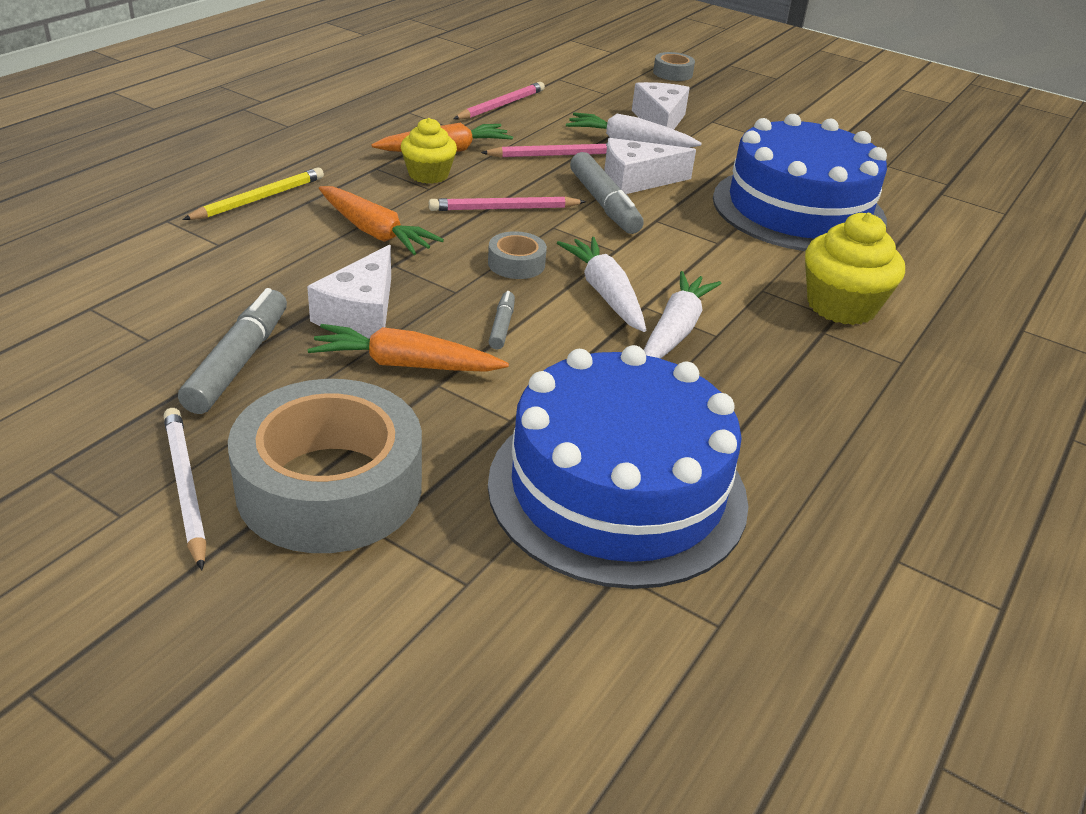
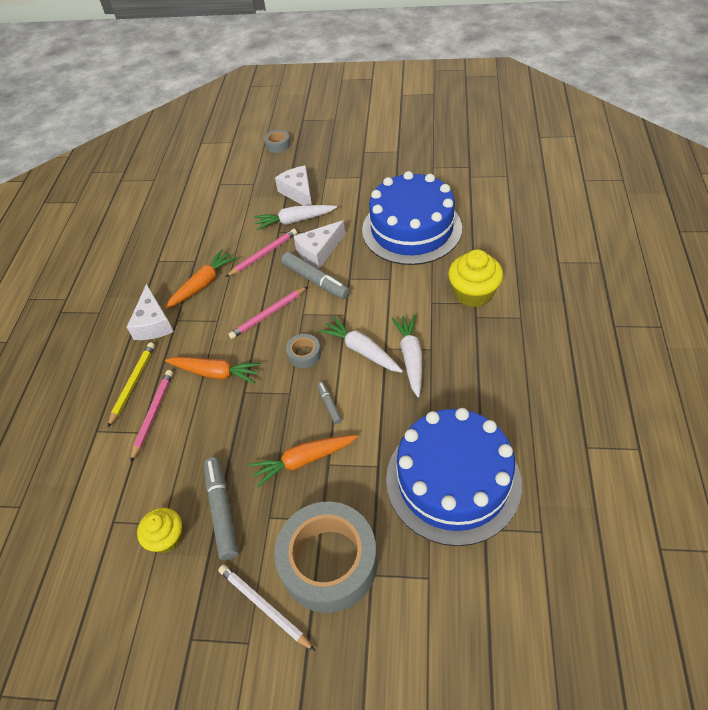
camera: 20 degrees left, 15 degrees up
white cheese [307,245,391,338] -> white cheese moved to [127,284,174,340]
yellow cupcake [401,118,457,184] -> yellow cupcake moved to [137,508,182,553]
pink pencil [453,82,545,120] -> pink pencil moved to [130,370,173,462]

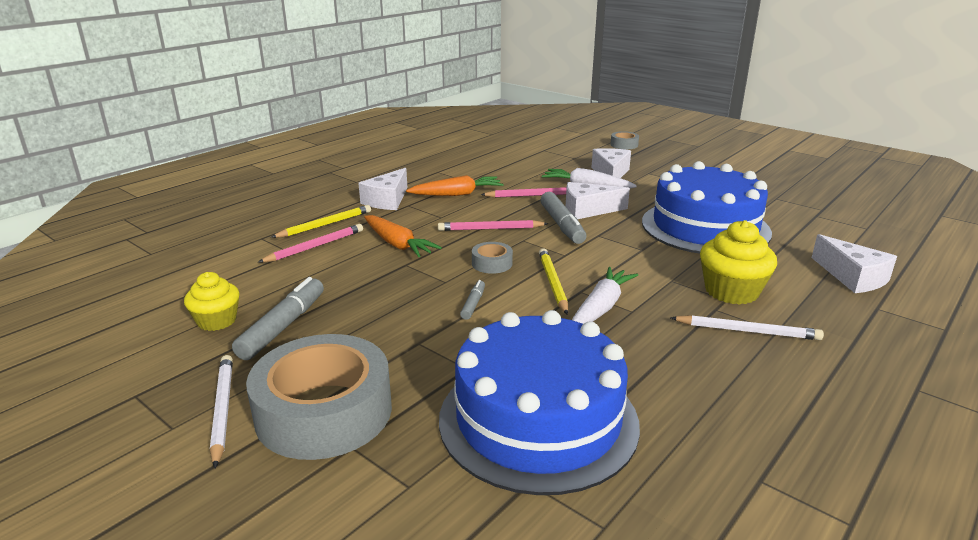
camera: 30 degrees right, 25 degrees down
orange carrot [249,435,358,488] -> none
white carrot [319,316,403,373] -> yellow pencil [539,248,568,314]
none -> white pencil [671,315,824,340]
none -> white cheese [812,234,897,293]

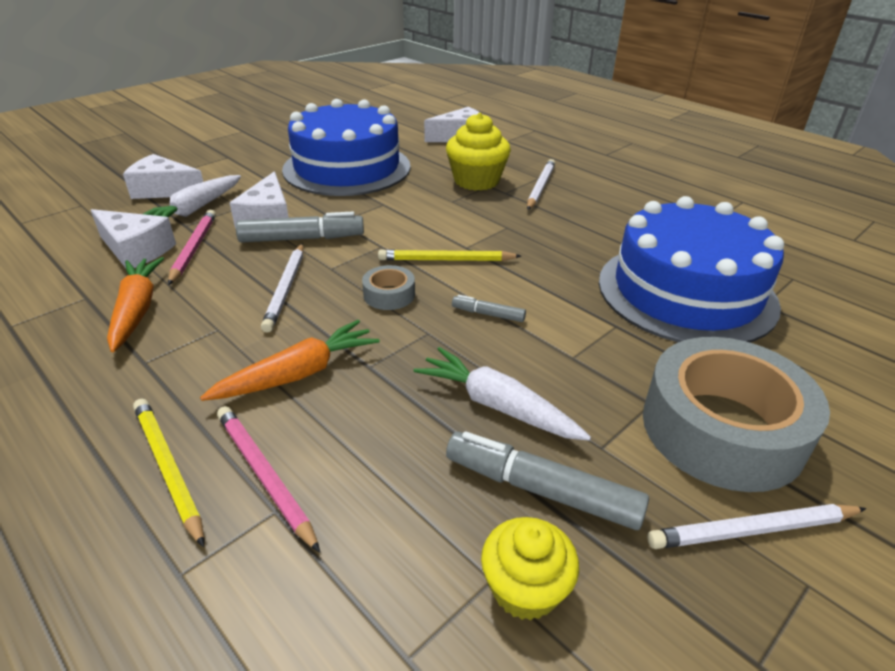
camera: 85 degrees left, 10 degrees up
white cheese [358,168,408,210] -> white cheese moved to [91,209,176,268]
pink pencil [438,220,548,231] -> white pencil [261,243,303,333]
white carrot [572,267,638,324] -> white carrot moved to [414,347,591,441]
grey tape [610,131,639,149] -> none

